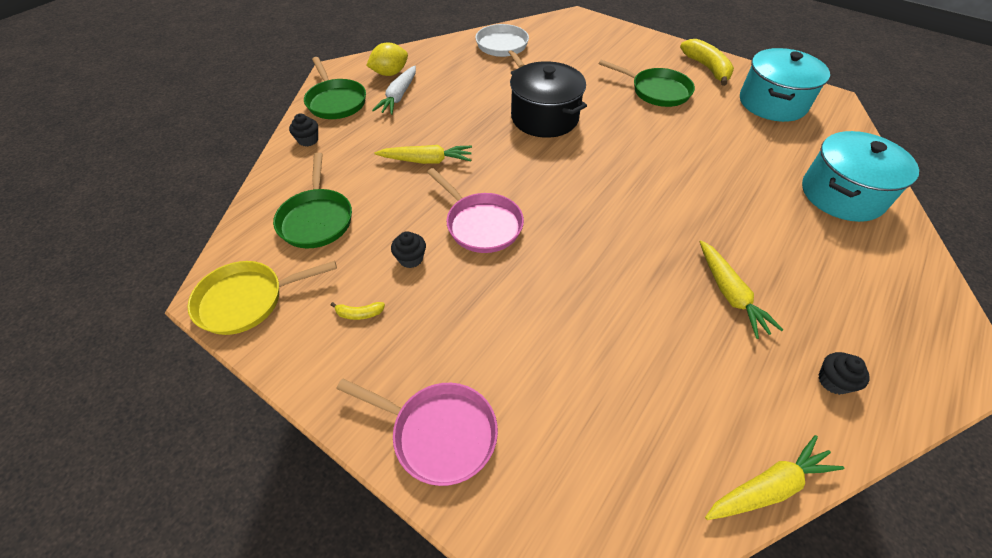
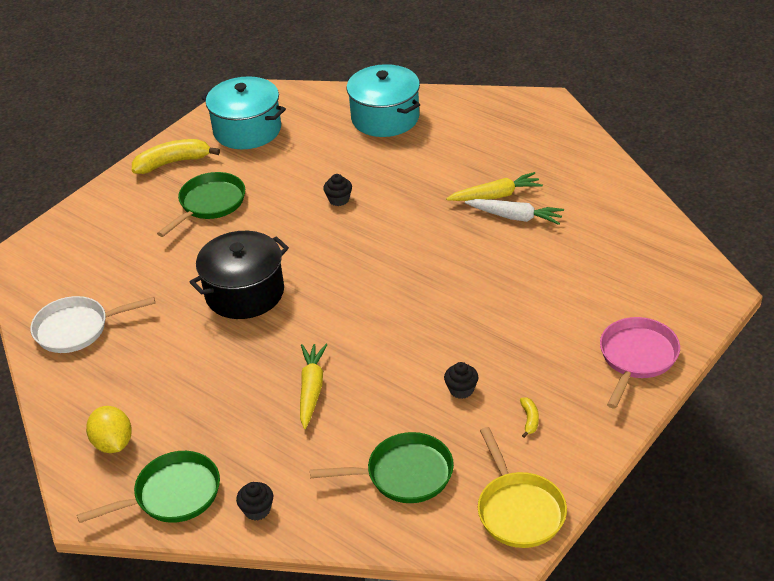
camera: 85 degrees left, 10 degrees down
white carrot [372,66,416,115] -> white carrot moved to [465,199,564,225]
pink pan [427,168,524,253] -> none
yellow carrot [705,435,844,520] -> none
black cupcake [818,352,870,395] -> black cupcake moved to [323,174,352,206]

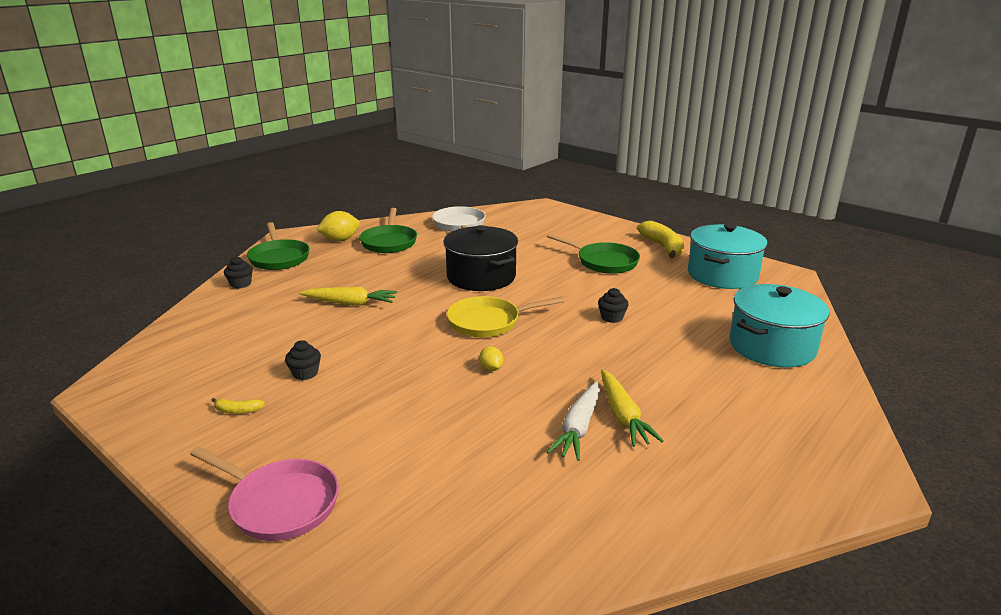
camera: 90 degrees right, 15 degrees down
green pan [310,432,454,503] -> green pan moved to [359,208,417,253]
yellow pan [478,427,567,548] -> yellow pan moved to [447,296,565,337]
none -> yellow lemon [479,346,503,371]

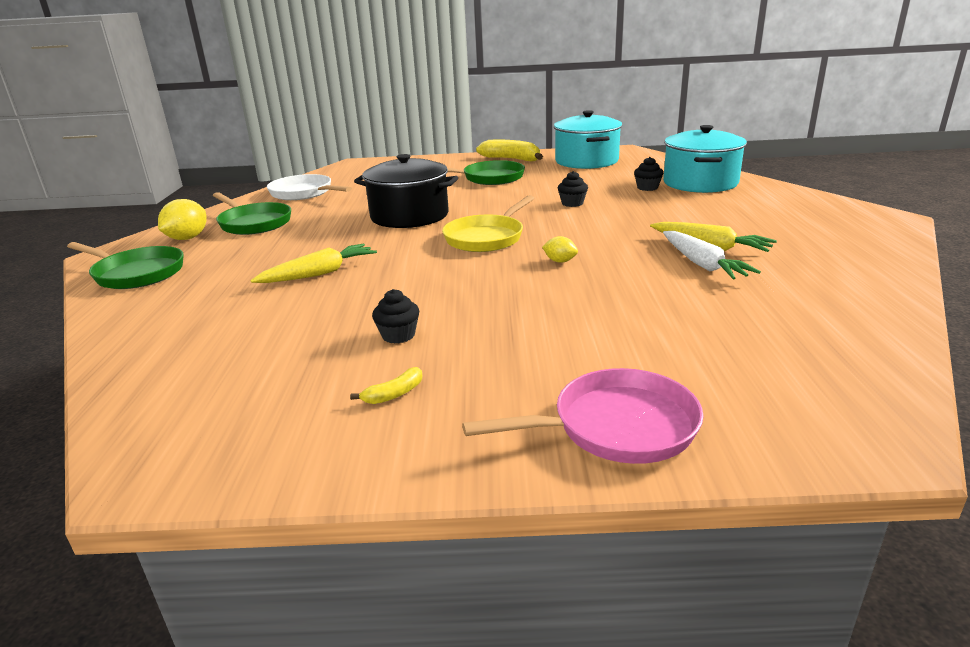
camera: 40 degrees left, 0 degrees up
black cupcake [224,257,253,289] -> black cupcake moved to [634,157,664,191]

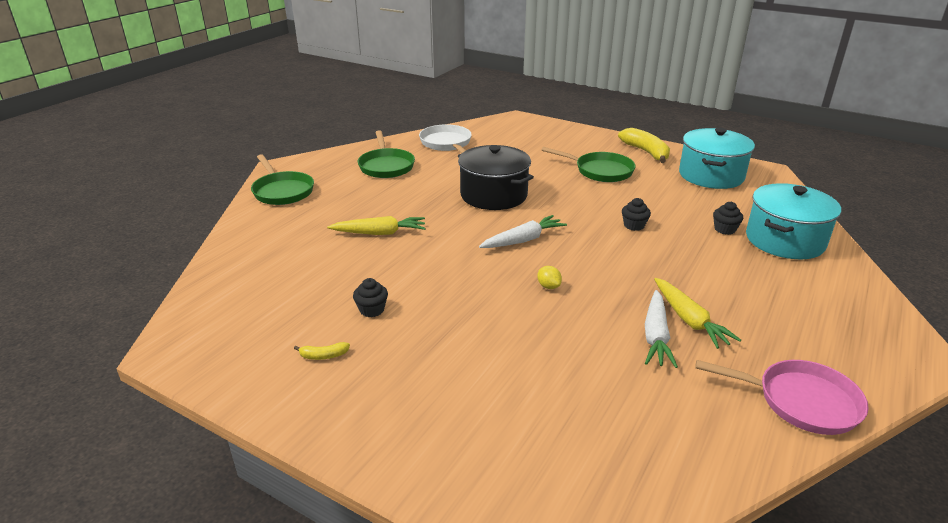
camera: 30 degrees right, 5 degrees up
yellow lemon [158,199,207,240] -> none
yellow pan [442,195,535,252] -> white carrot [479,215,567,248]
pink pan [462,368,704,464] -> pink pan moved to [695,360,869,435]

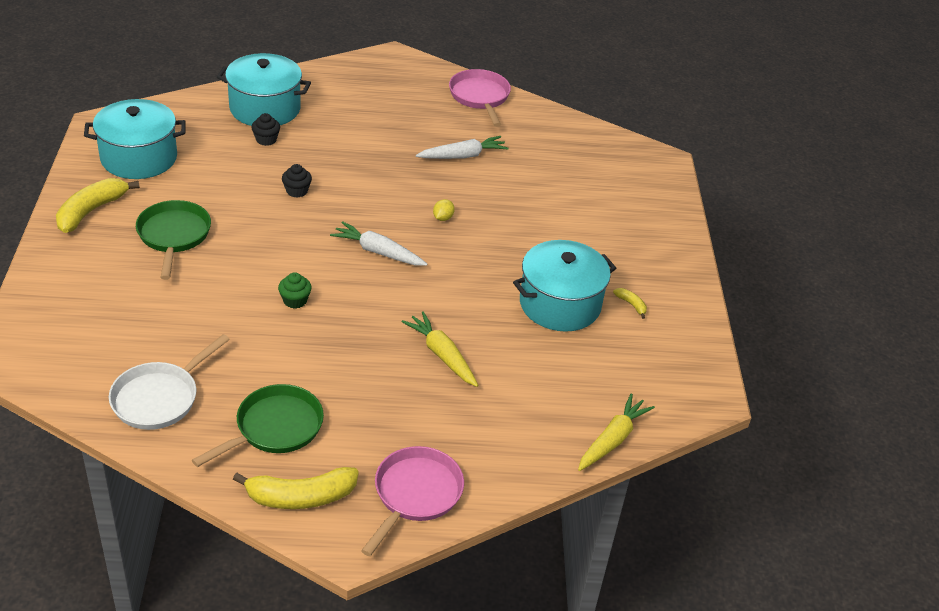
camera: 125 degrees left, 10 degrees up
green pan [251,154,314,205] -> pink pan [361,446,464,556]
black cupcake [353,278,388,317] -> turquoise pot [513,240,616,332]
black pot [458,145,534,210] -> green cupcake [278,272,312,309]
yellow carrot [654,278,741,349] -> yellow carrot moved to [578,394,655,471]
none -> yellow banana [233,467,359,509]

